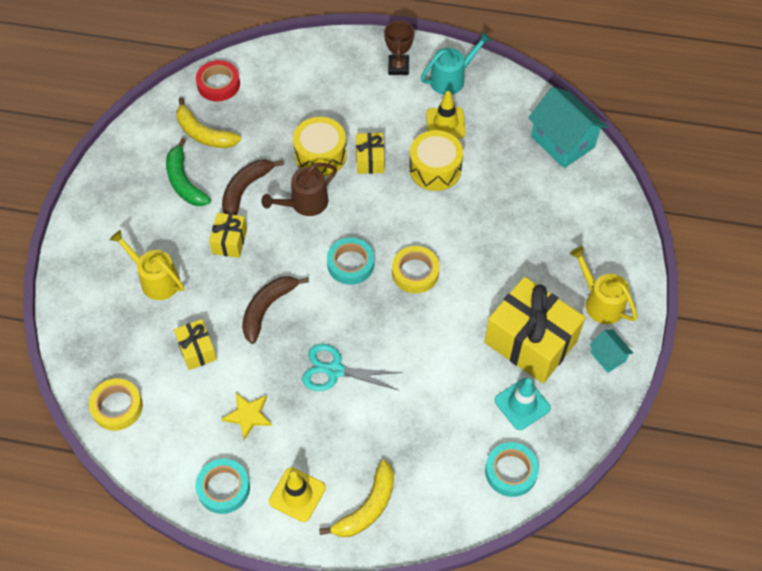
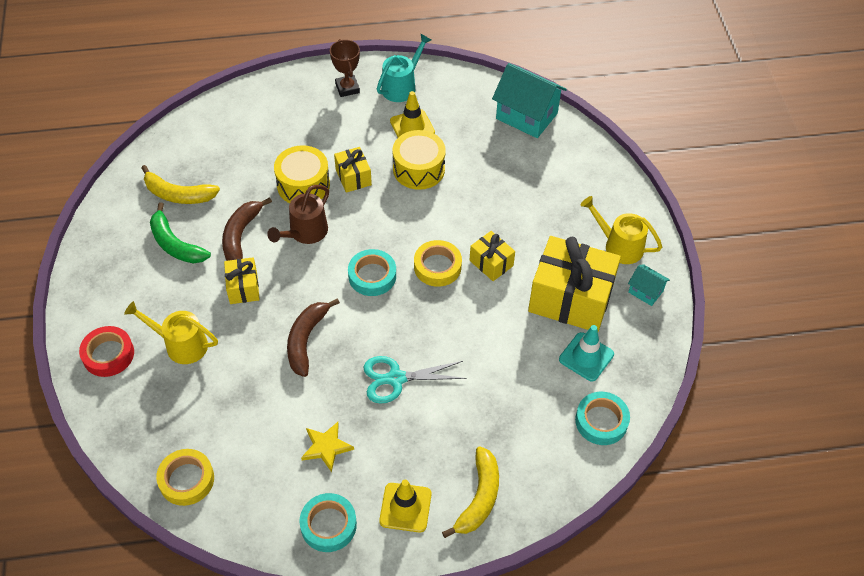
camera: 20 degrees left, 5 degrees down
yellow gift [174,319,217,370] -> yellow gift moved to [469,231,515,281]
red tape [196,60,240,101] -> red tape moved to [79,326,134,377]

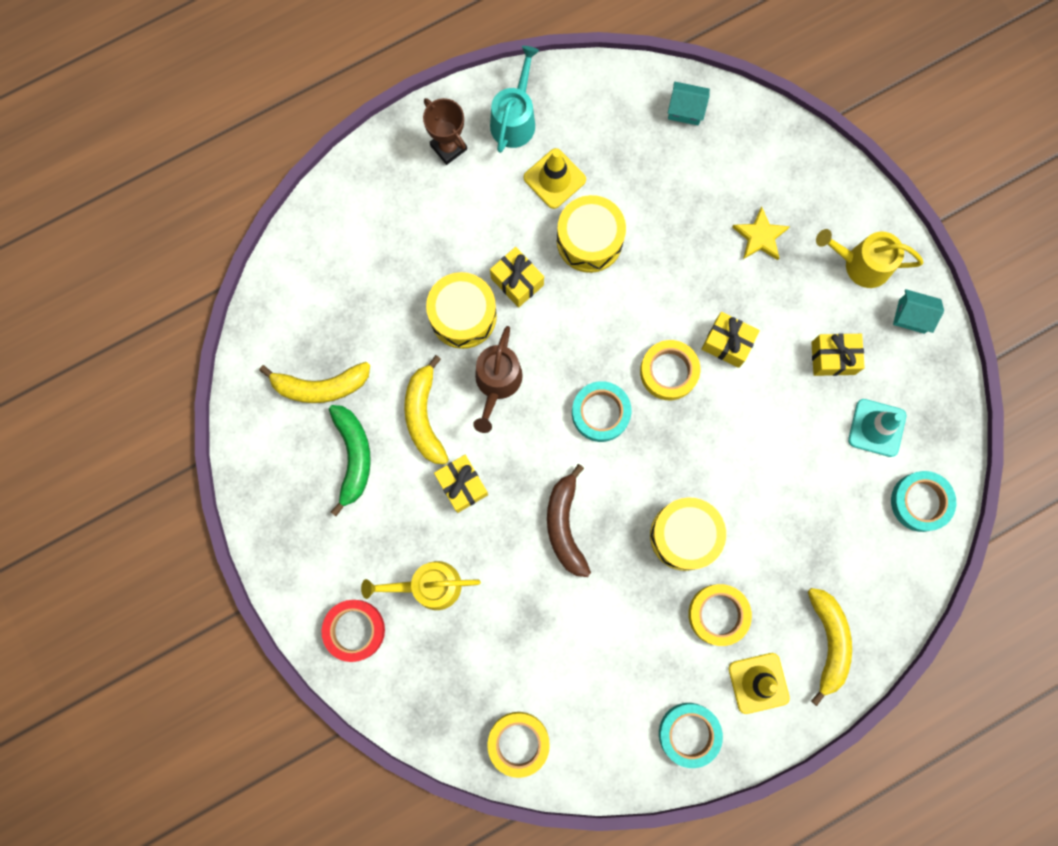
camera: 20 degrees left, 25 degrees up
green banana [150,202,211,264] -> green banana turned 120 degrees counterclockwise [329,405,371,516]
brown banana [222,197,272,261] -> yellow banana [404,355,449,464]
yellow star [301,422,354,472] -> yellow star moved to [732,206,790,260]
turquoise scissors [364,356,467,404] -> yellow drum [650,498,726,571]
turquoise house [492,63,567,138] -> turquoise house [668,82,710,125], size x0.50
yellow gift [528,236,621,332] -> yellow gift [811,333,865,376], size x0.49
none -> yellow tape [688,584,752,646]

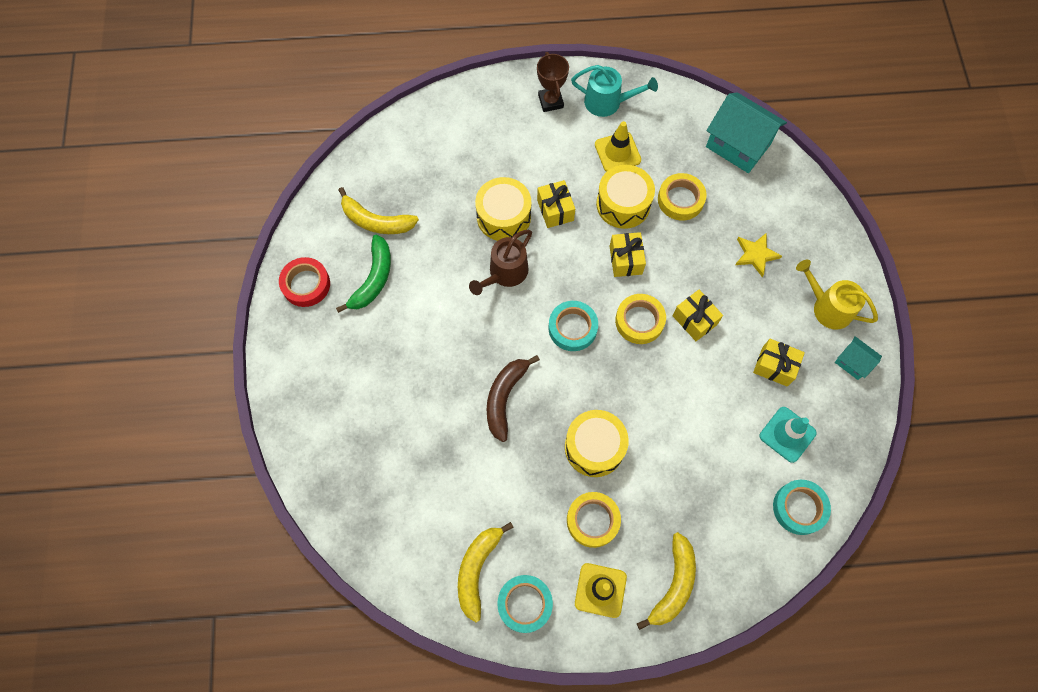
camera: 25 degrees right, 10 degrees down
red tape [322,600,385,662] -> red tape moved to [279,257,330,307]
yellow watering can [361,561,481,610] -> none
yellow banana [404,355,449,464] -> yellow banana moved to [458,522,514,622]
yellow gift [434,455,488,513] -> yellow gift moved to [609,232,646,277]
yellow tape [487,712,550,778] -> yellow tape moved to [658,173,707,221]
turquoise watering can [490,46,539,153] -> turquoise watering can turned 60 degrees clockwise [571,65,658,117]
turquoise house [668,82,710,125] -> turquoise house [706,92,787,173], size x1.99

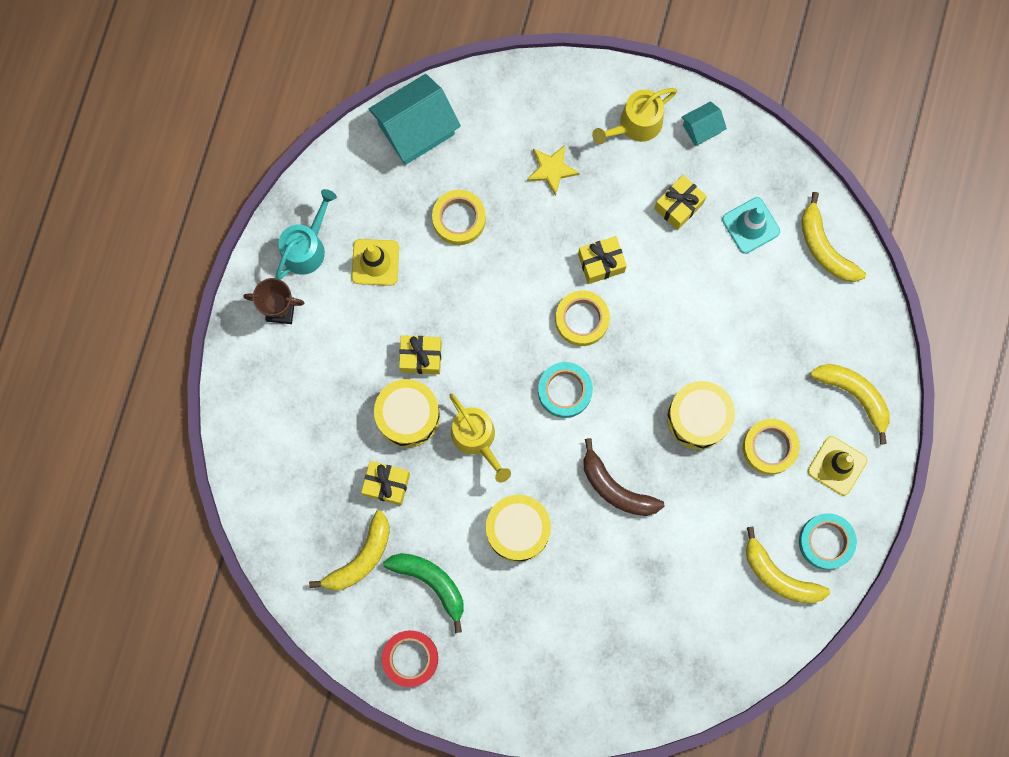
camera: 70 degrees left, 10 degrees up
brown watering can [469,230,532,295] -> yellow watering can [449,393,511,483]
yellow drum [596,165,655,229] -> yellow drum moved to [486,495,551,562]
yellow gift [609,232,646,277] -> yellow gift moved to [361,461,410,505]
turquoise tape [773,480,831,535] -> yellow banana [801,192,866,282]

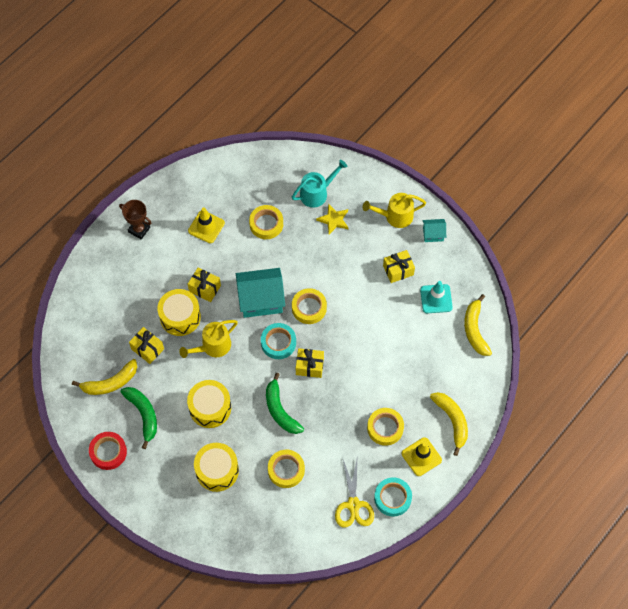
camera: 25 degrees right, 15 degrees down
turquoise watering can [275,189,337,280] -> turquoise watering can moved to [292,160,348,207]
turquoise house [369,74,461,165] -> turquoise house moved to [236,268,285,318]
yellow watering can [449,393,511,483] -> yellow watering can turned 60 degrees clockwise [179,320,238,358]
yellow gift [578,236,627,284] -> yellow gift moved to [296,348,324,378]
brown banana [583,438,665,516] -> green banana [266,373,304,434]
yellow drum [667,381,735,449] -> yellow drum moved to [194,443,239,492]
yellow banana [746,526,830,604] -> yellow scissors [335,457,374,528]
none -> yellow tape [268,450,305,488]

